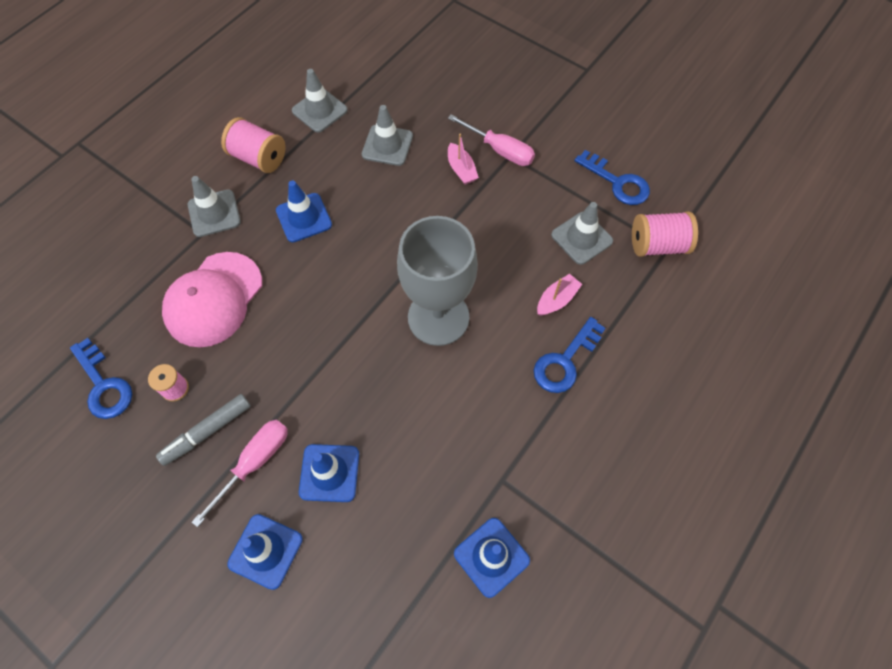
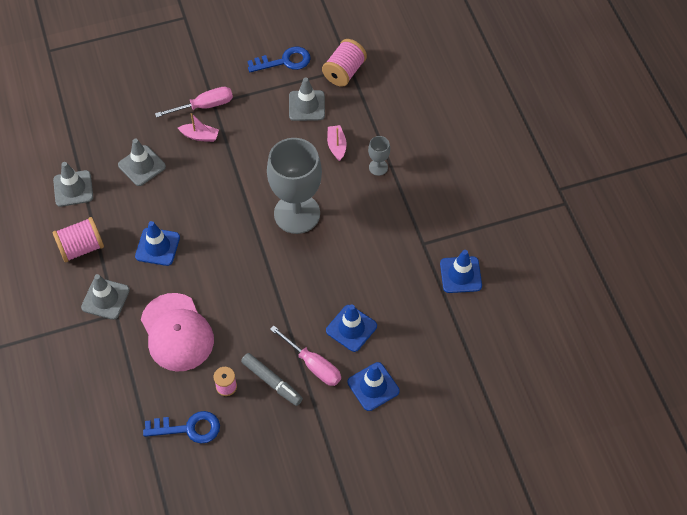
camera: 55 degrees left, 5 degrees down
grey marker [156,394,251,466] -> grey marker turned 45 degrees counterclockwise [241,353,303,406]
pink screwdriver [192,420,288,527] -> pink screwdriver turned 150 degrees clockwise [270,326,341,386]
blue key [534,317,606,393] -> grey goblet [368,136,390,176]

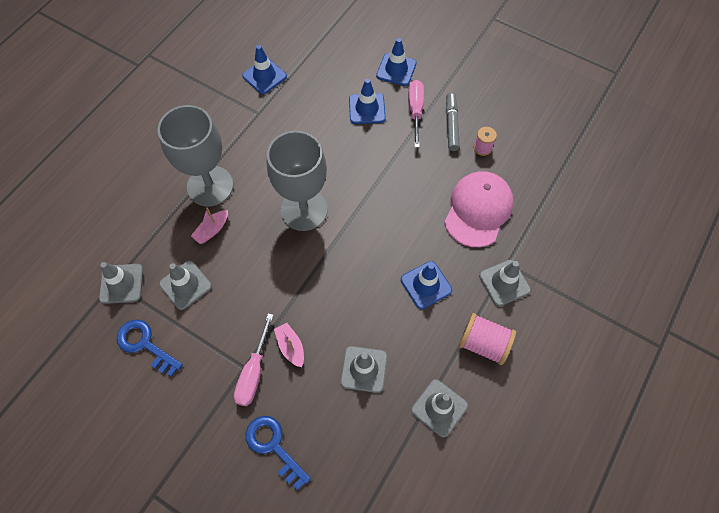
camera: 130 degrees left, 5 degrees up
blue key [143,411,220,443] -> blue key moved to [246,416,311,490]
pink screwdriver [155,87,233,118] -> pink screwdriver turned 105 degrees counterclockwise [234,313,274,406]
pink spool [322,39,367,87] -> grey traffic cone [99,262,143,304]
grey goblet [368,136,390,176] -> grey goblet [157,105,234,206], size x2.35

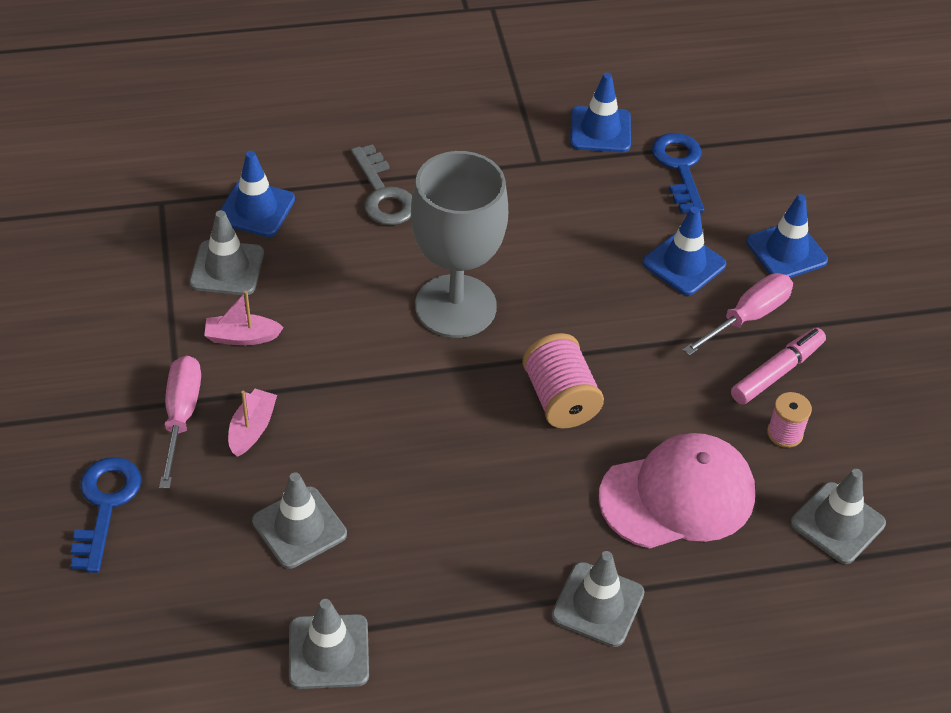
camera: 45 degrees right, 15 degrees down
grey traffic cone [99,262,143,304] -> grey traffic cone moved to [791,469,886,564]
blue key [117,319,183,377] -> blue key moved to [652,133,704,213]
grey goblet [157,105,234,206] -> grey key [351,144,412,225]
pink boat [191,207,228,244] -> pink boat moved to [204,291,284,346]
pink screwdriver [234,313,274,406] -> pink screwdriver turned 120 degrees clockwise [159,355,201,489]
blue traffic cone [401,261,452,309] -> blue traffic cone moved to [220,151,295,237]
grey marker [446,93,460,151] -> pink marker [731,328,826,405]
pink spool [459,313,516,365] -> pink spool moved to [522,333,604,428]

